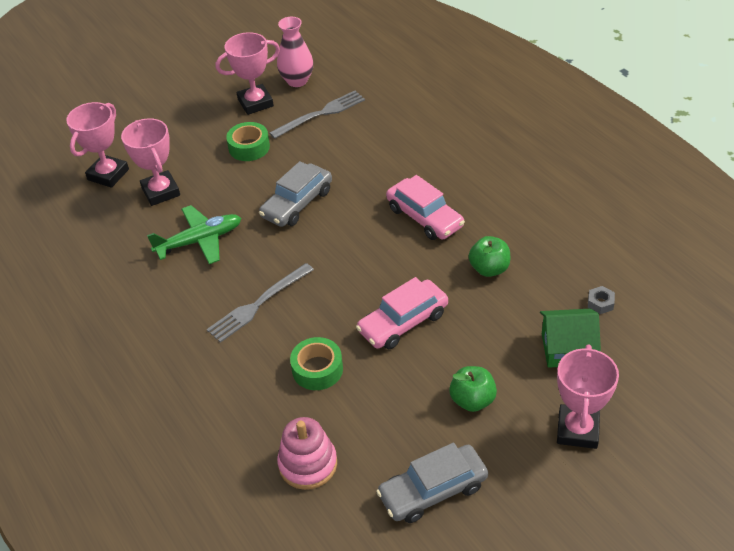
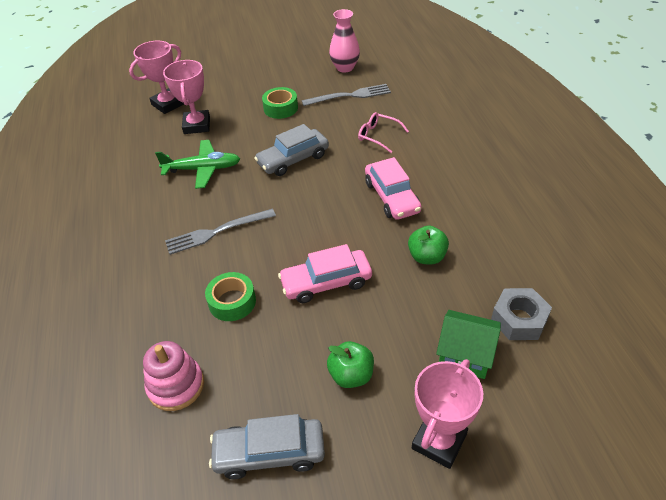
camera: 20 degrees right, 0 degrees up
pink trophy [216,32,280,115] -> none
grey nut [588,286,615,314] -> grey nut [491,288,552,340], size x1.91
none -> pink glasses [358,112,409,153]

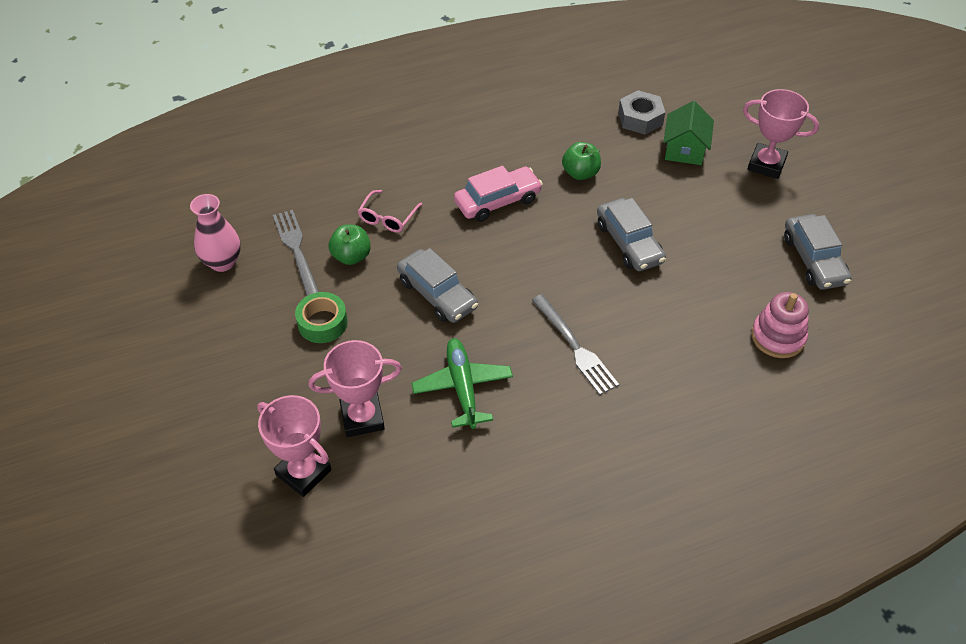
camera: 100 degrees left, 5 degrees up
green tape [205,272,256,321] -> none
pink car [278,244,372,303] -> grey car [597,198,666,271]
green apple [327,341,374,388] -> green apple moved to [329,225,371,265]

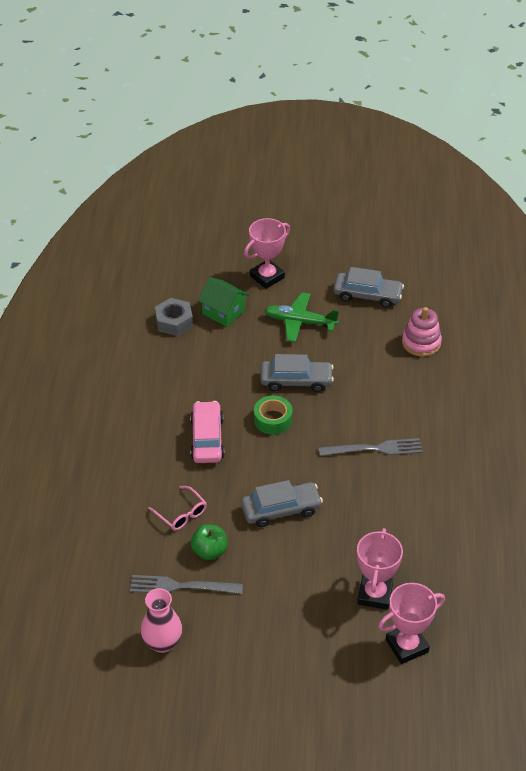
camera: 65 degrees left, 5 degrees down
green tape [295,292,348,343] -> green tape moved to [254,396,293,435]
green plane [412,338,513,429] -> green plane moved to [264,292,339,342]
green apple [562,142,601,180] -> none

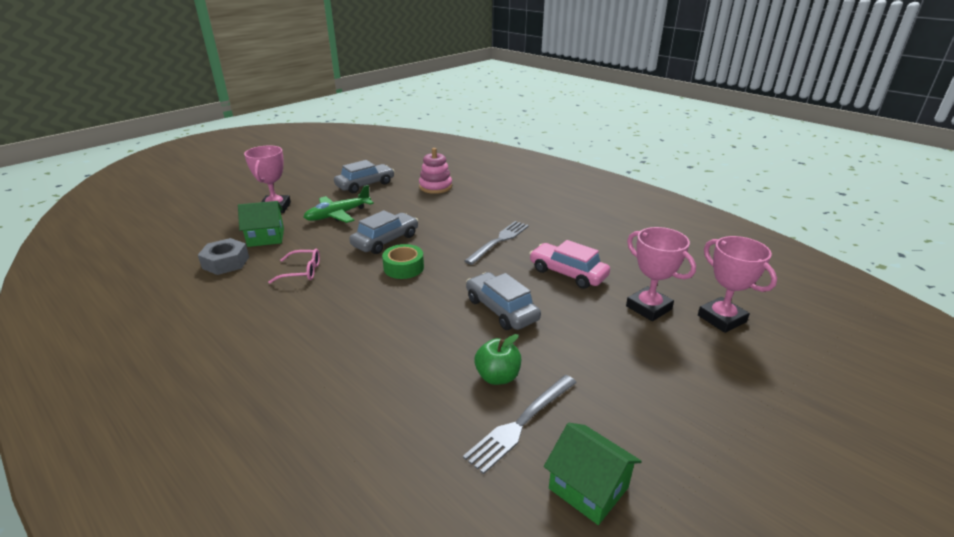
camera: 50 degrees left, 15 degrees down
pink vase [141,588,183,653] -> green house [544,423,642,525]
pink glasses [148,486,207,531] -> pink glasses moved to [268,249,320,284]
pink car [190,401,224,463] -> pink car moved to [529,240,610,289]
grey car [241,480,323,527] -> grey car turned 60 degrees counterclockwise [466,272,541,330]
pink trophy [378,583,445,664] -> pink trophy turned 45 degrees counterclockwise [698,236,777,333]

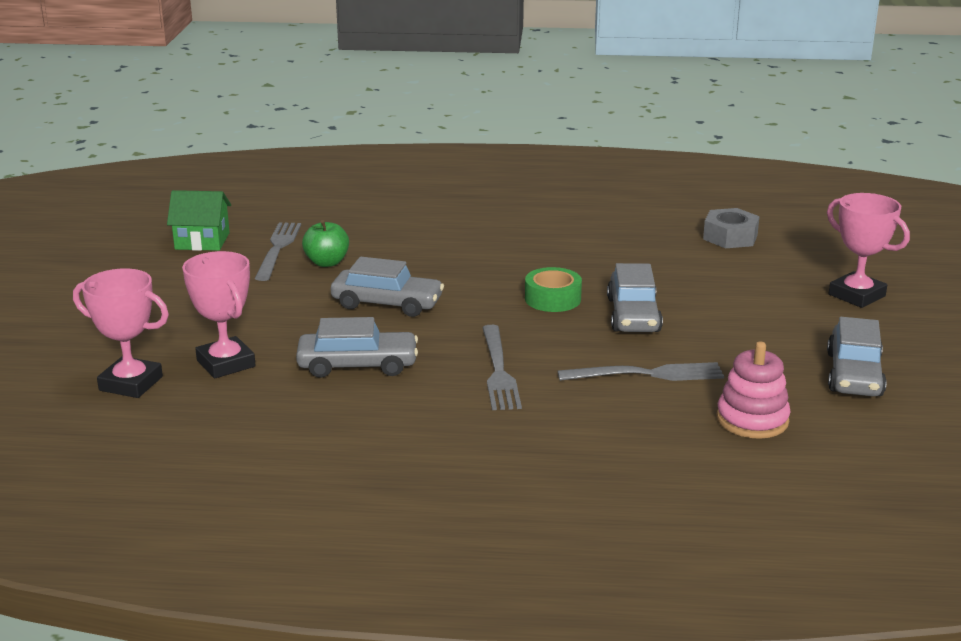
camera: 140 degrees right, 5 degrees down
green house [238,201,284,247] -> none
pink glasses [268,249,320,284] -> none
green plane [304,185,374,223] -> none
pink car [529,240,610,289] -> grey car [296,317,418,378]
pink trophy [626,227,696,321] -> pink trophy turned 45 degrees clockwise [182,251,256,378]
none -> grey fork [558,362,724,381]

